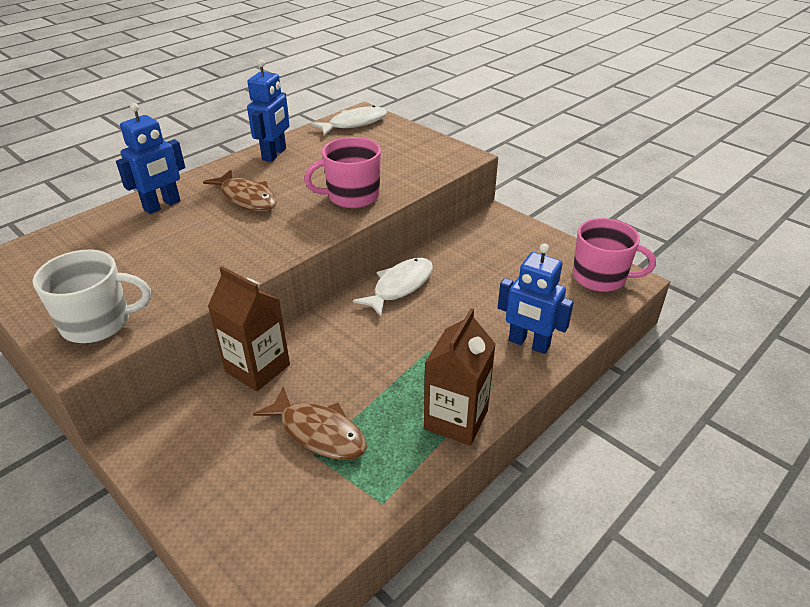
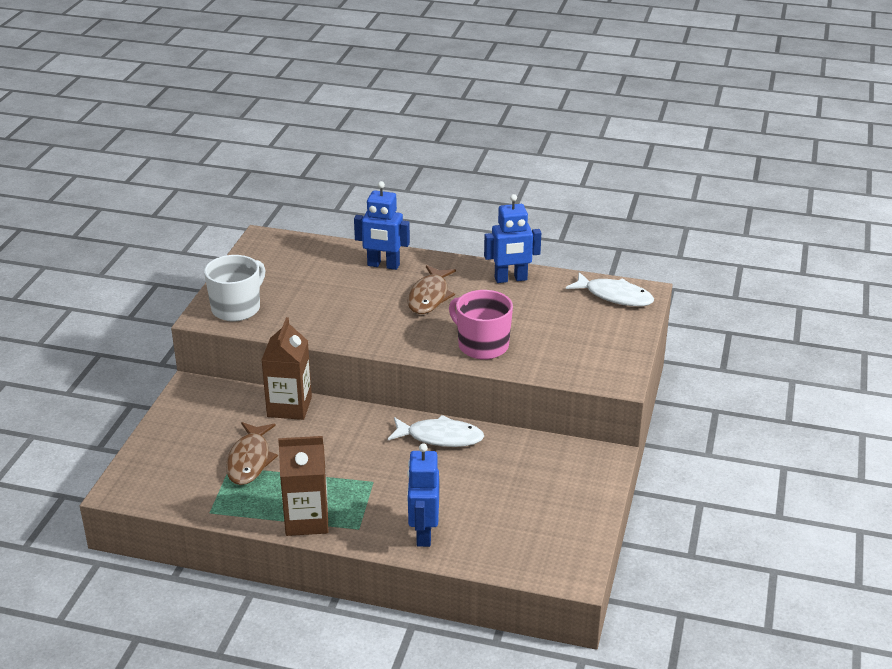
camera: 60 degrees right, 5 degrees down
white mug [33,249,151,343] -> white mug turned 105 degrees counterclockwise [204,255,266,322]
pink mug [573,218,656,292] -> none

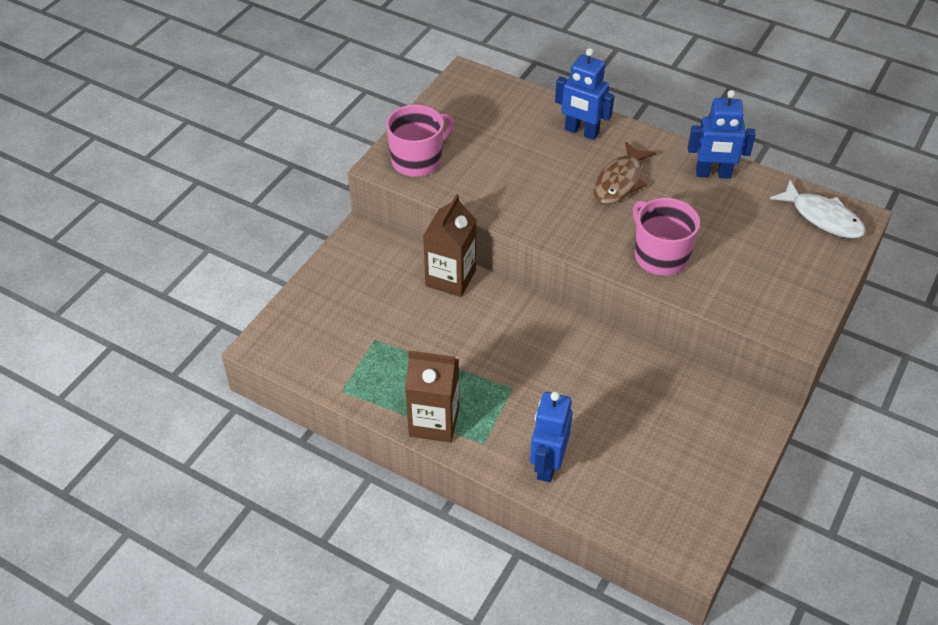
camera: 15 degrees right, 15 degrees up
white mug [204,255,266,322] -> pink mug [386,105,454,177]
brown fish [226,422,278,485] -> none
white fish [388,415,484,447] -> none

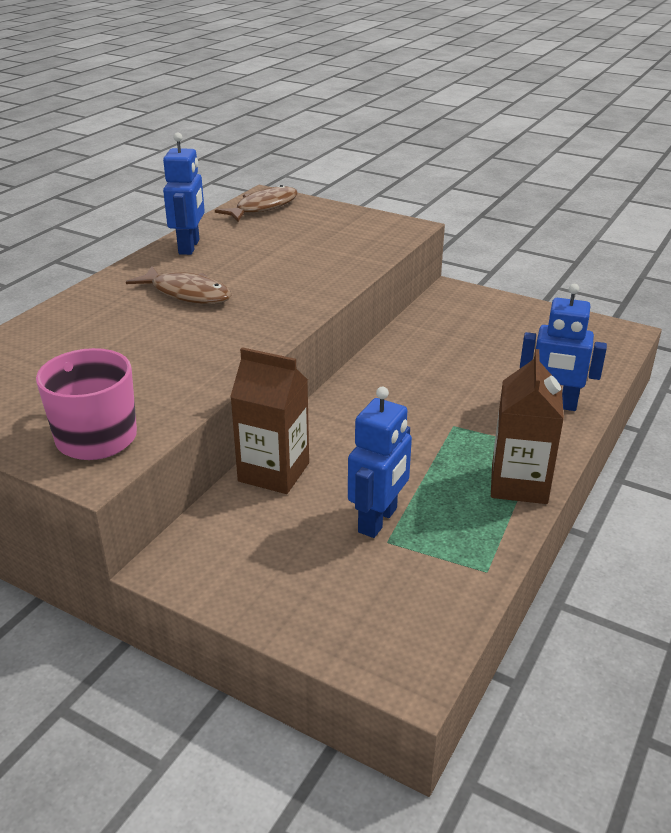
camera: 90 degrees left, 15 degrees down
blue robot [555,48,614,140] -> blue robot moved to [348,387,412,538]
pink mug [633,198,700,276] -> none
white fish [770,180,866,238] -> brown fish [215,185,298,221]

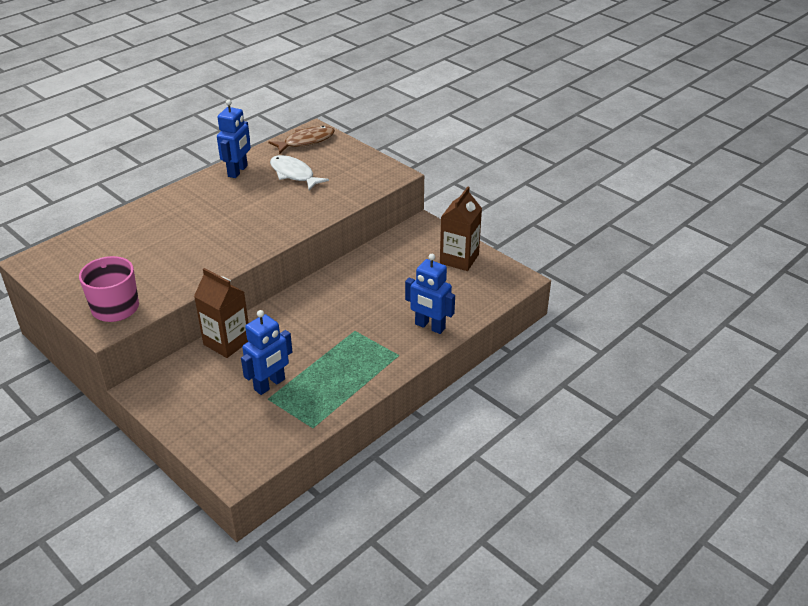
camera: 15 degrees right, 5 degrees up
brown fish [126,266,232,304] -> none
brown carton [491,349,564,504] -> brown carton moved to [440,186,482,271]
none -> white fish [270,155,329,190]

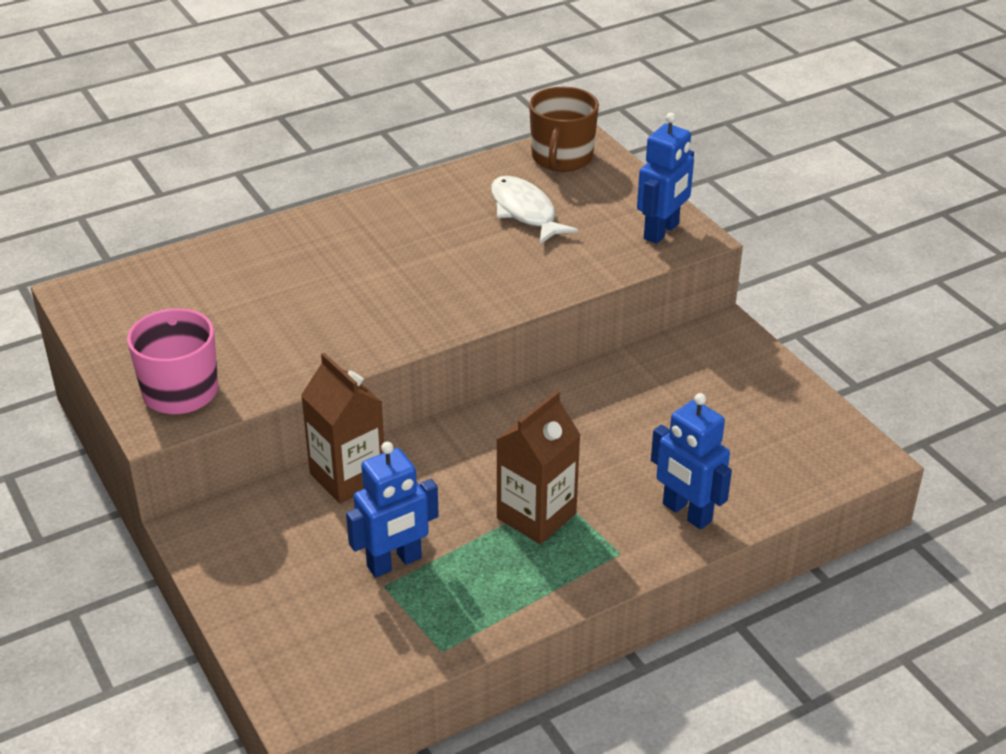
camera: 15 degrees right, 0 degrees up
blue robot [217,100,251,178] -> blue robot moved to [637,113,694,244]
brown fish [269,126,335,154] -> brown mug [529,87,599,172]
brown carton [440,186,482,271] -> brown carton moved to [496,391,581,544]

